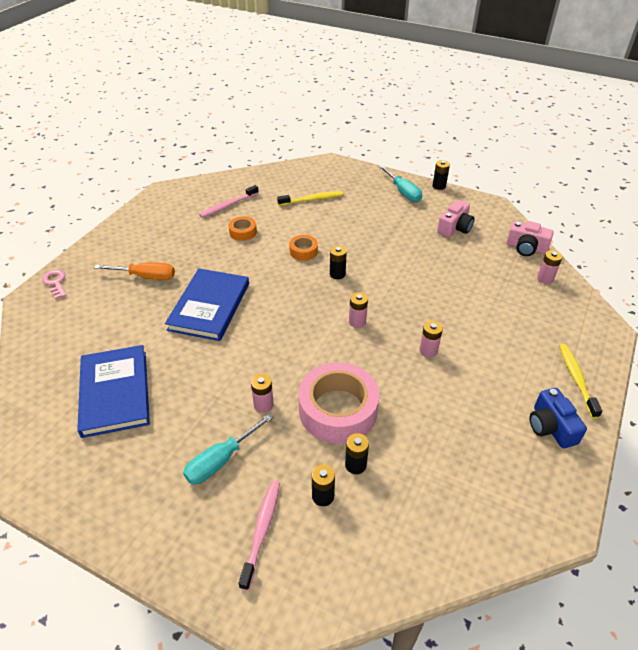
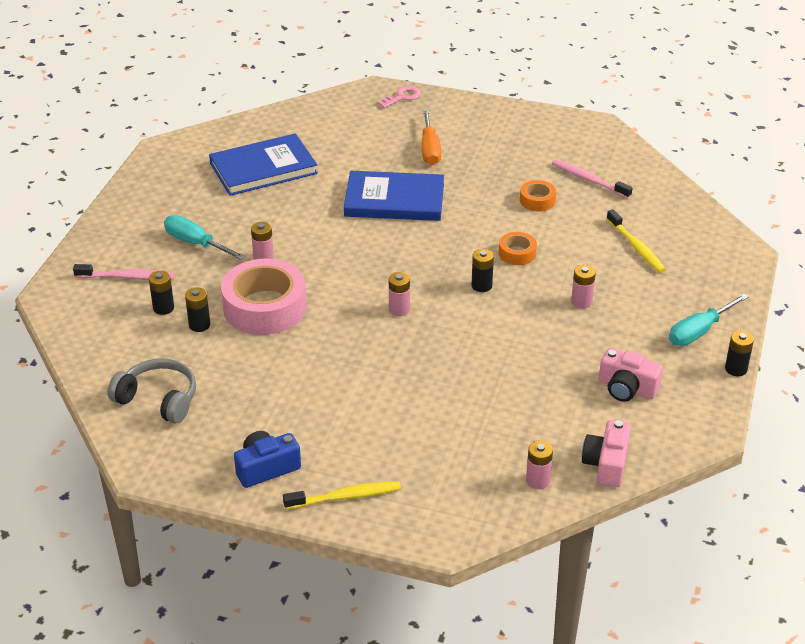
camera: 80 degrees right, 5 degrees down
pink battery [420,321,443,358] -> pink battery moved to [571,265,596,309]
none -> grey headphones [108,358,196,424]

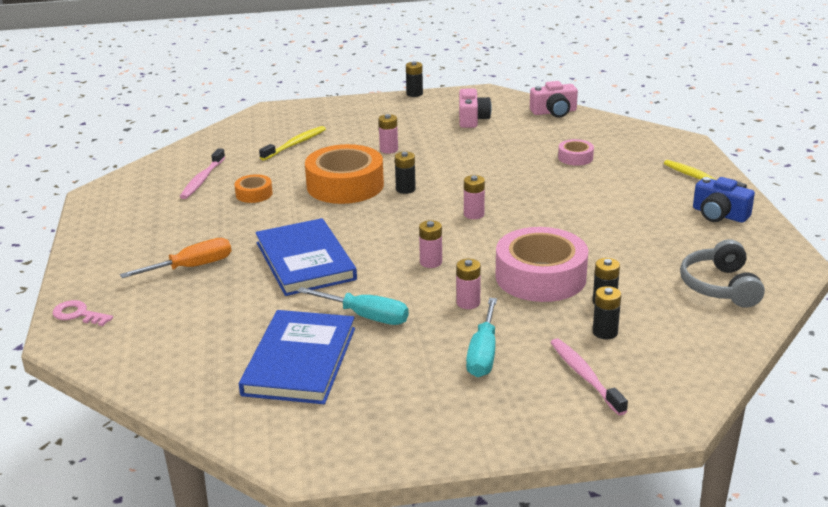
camera: 115 degrees left, 10 degrees down
blue book [209,133,318,196] -> blue book turned 60 degrees clockwise [239,310,355,404]
orange tape [499,232,537,265] -> orange tape [305,144,384,204], size x2.13
pink battery [526,440,553,489] -> pink battery moved to [419,220,442,268]
turquoise screwdriver [669,293,749,346] -> turquoise screwdriver moved to [297,287,409,325]
none -> pink tape [558,139,594,166]

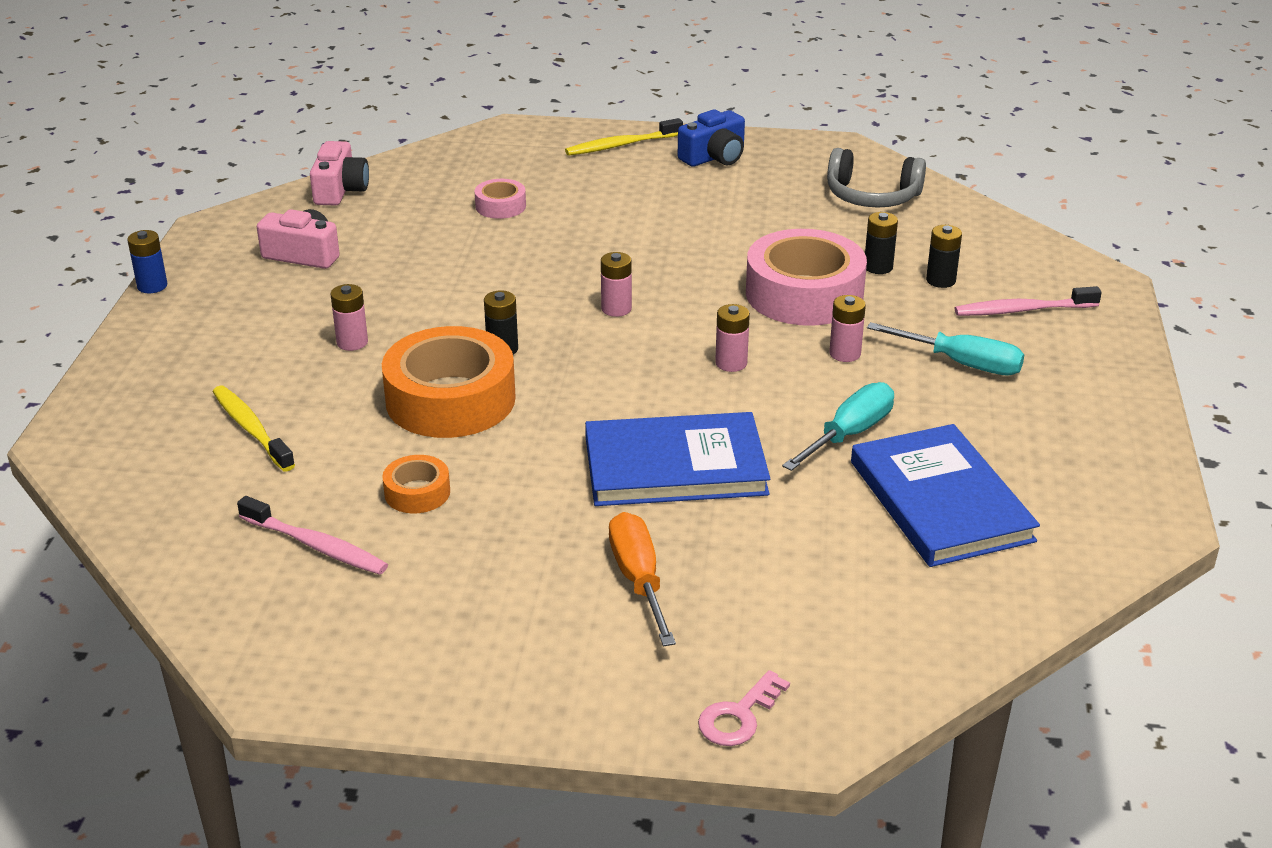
camera: 75 degrees left, 5 degrees up
blue book [239,310,355,404] -> blue book turned 45 degrees clockwise [851,424,1040,567]
black battery [406,61,423,97] -> blue battery [127,230,168,293]

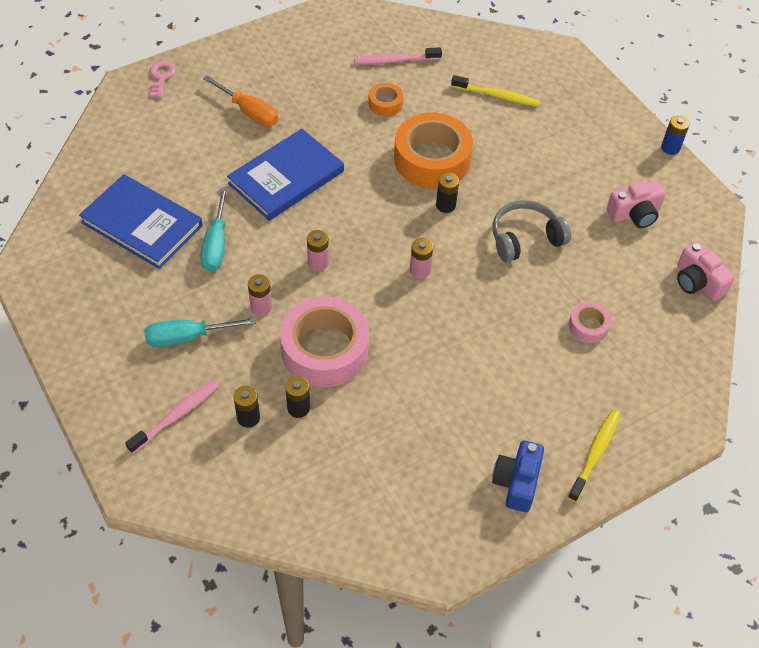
camera: 140 degrees right, 20 degrees up
pink battery [330,284,368,351] -> none
grey headphones [827,148,926,208] -> grey headphones moved to [492,200,571,262]

